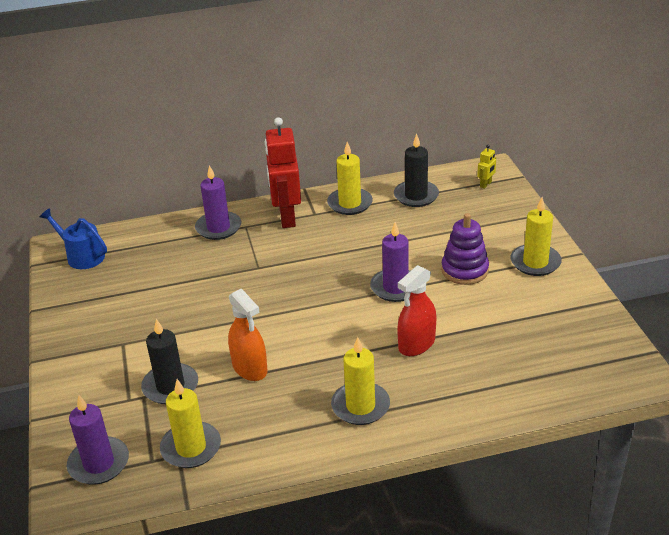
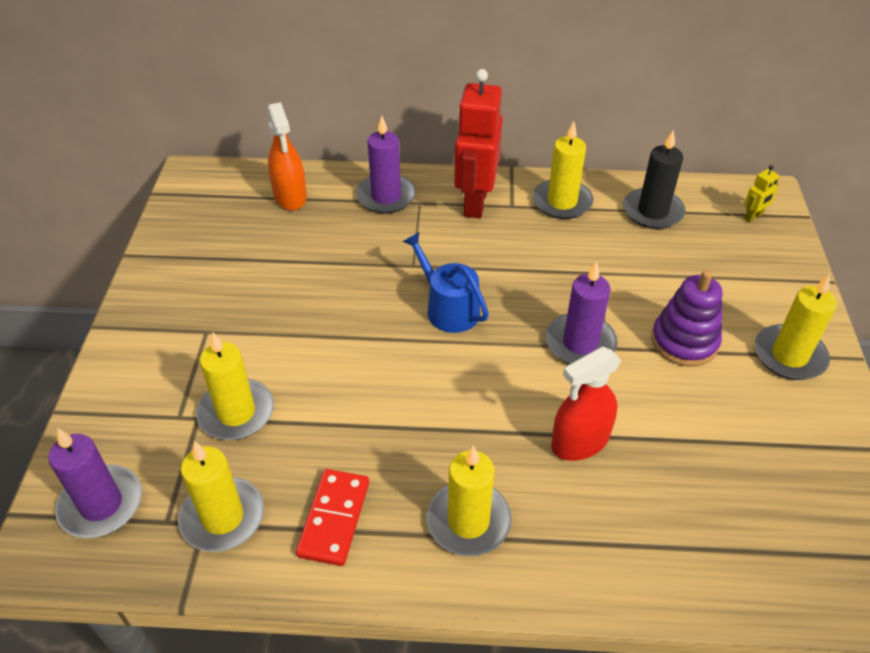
camera: 15 degrees right, 10 degrees up
blue watering can [40,208,107,269] -> blue watering can moved to [403,232,489,333]
black candle [141,319,198,404] -> yellow candle [196,333,274,440]
orange spray bottle [228,288,267,381] -> orange spray bottle moved to [268,102,307,211]
none -> red domino [296,469,369,566]

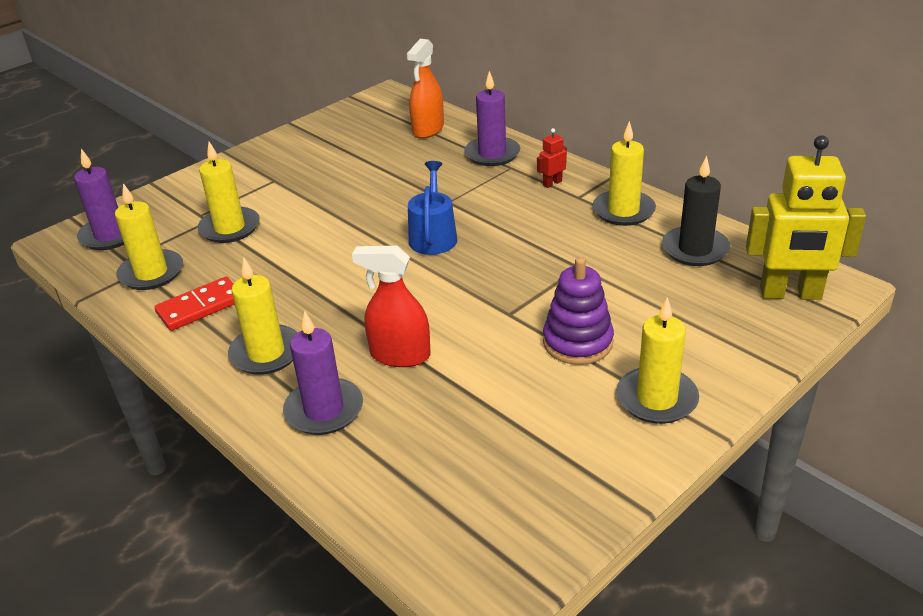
camera: 45 degrees right, 10 degrees down
red robot [454,69,503,218] -> red robot [537,128,567,188], size x0.42
purple candle [546,261,618,364] -> purple candle moved to [283,311,363,435]
yellow robot [744,165,779,223] -> yellow robot [746,135,866,300], size x2.38

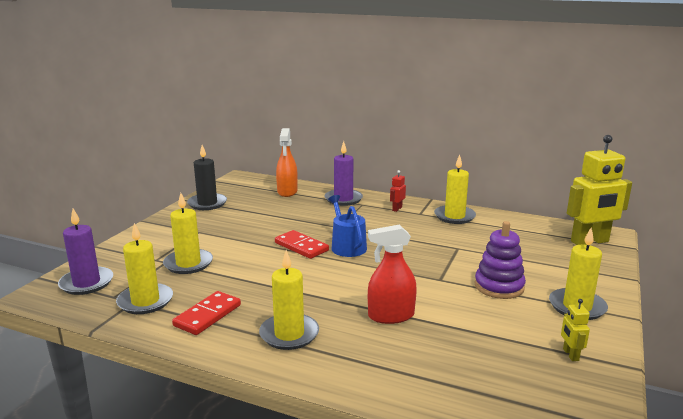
camera: 25 degrees left, 15 degrees down
purple candle [283,311,363,435] -> none
black candle [662,156,730,266] -> black candle moved to [187,145,227,210]
none -> red domino [275,230,329,259]
none -> yellow robot [561,299,590,361]

